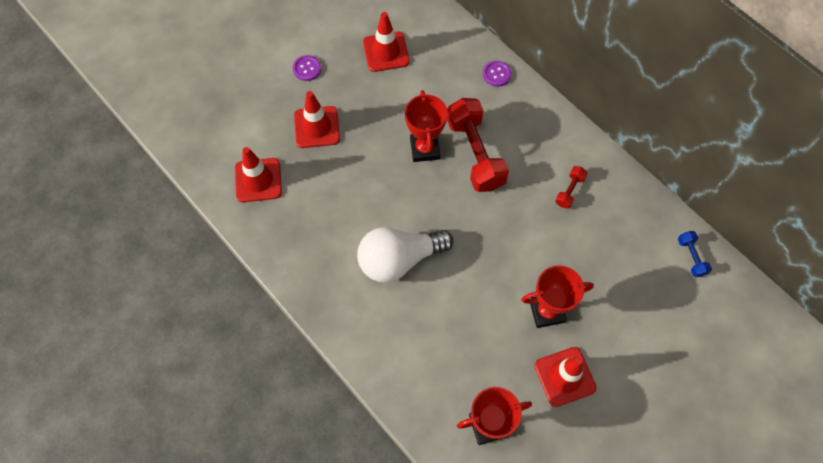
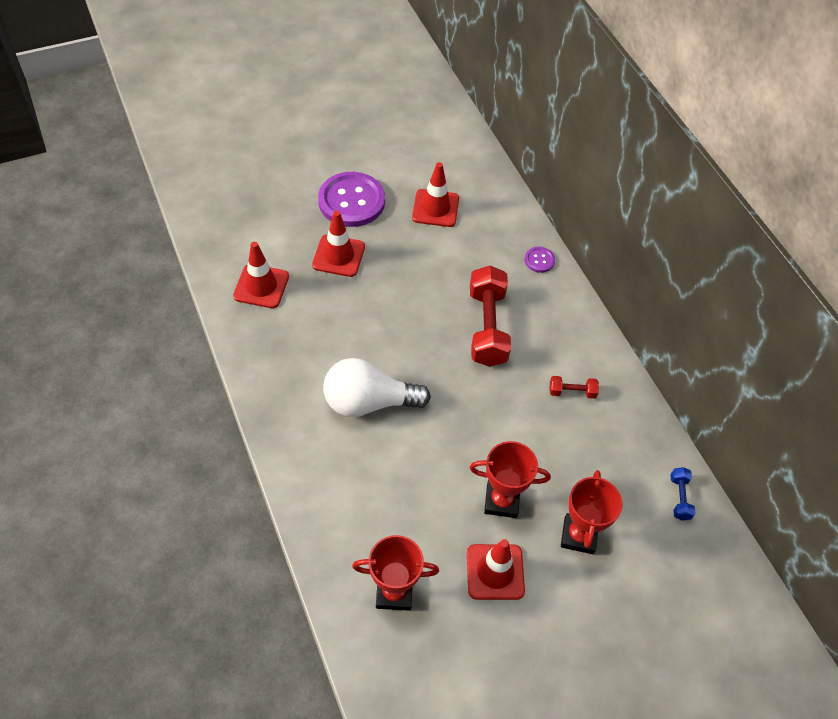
camera: 15 degrees right, 10 degrees down
purple button [293,55,321,81] -> purple button [318,172,385,227], size x2.27
red trophy [405,90,448,162] -> red trophy moved to [561,470,623,554]
red dumbbell [555,166,588,209] -> red dumbbell turned 45 degrees clockwise [549,376,599,399]

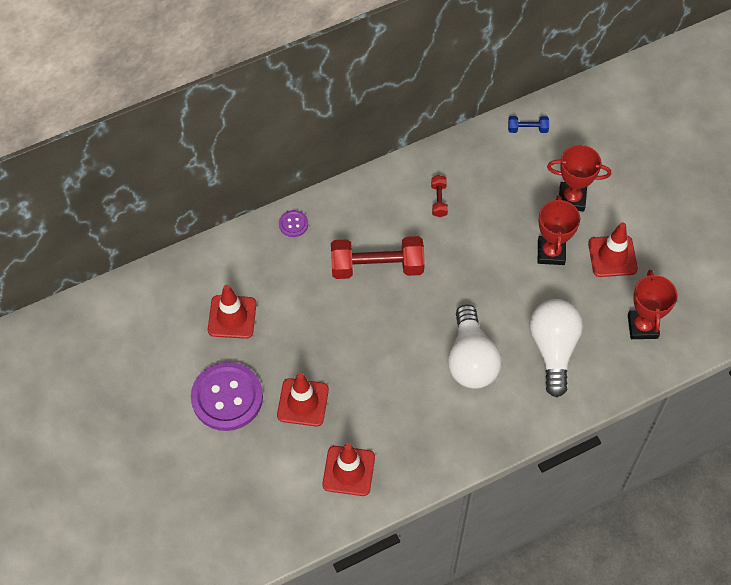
camera: 90 degrees left, 5 degrees up
none -> white light bulb [530,299,583,398]

